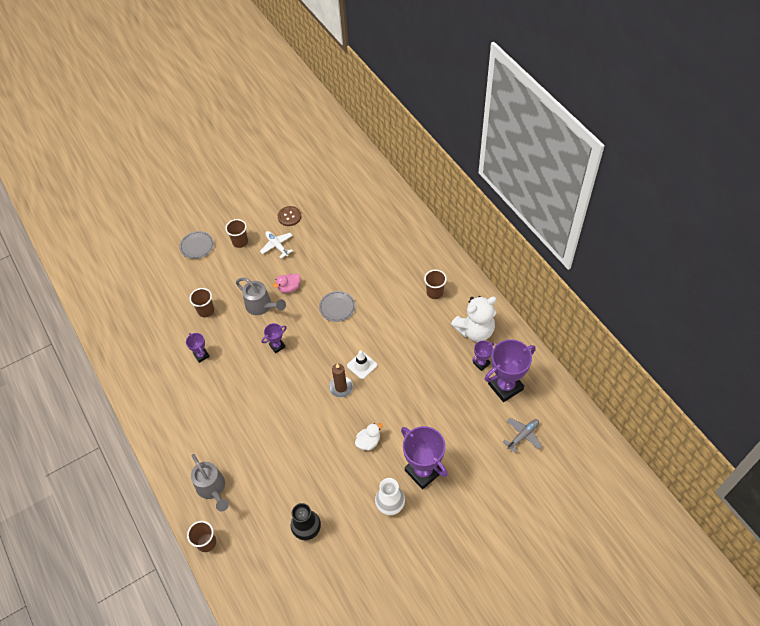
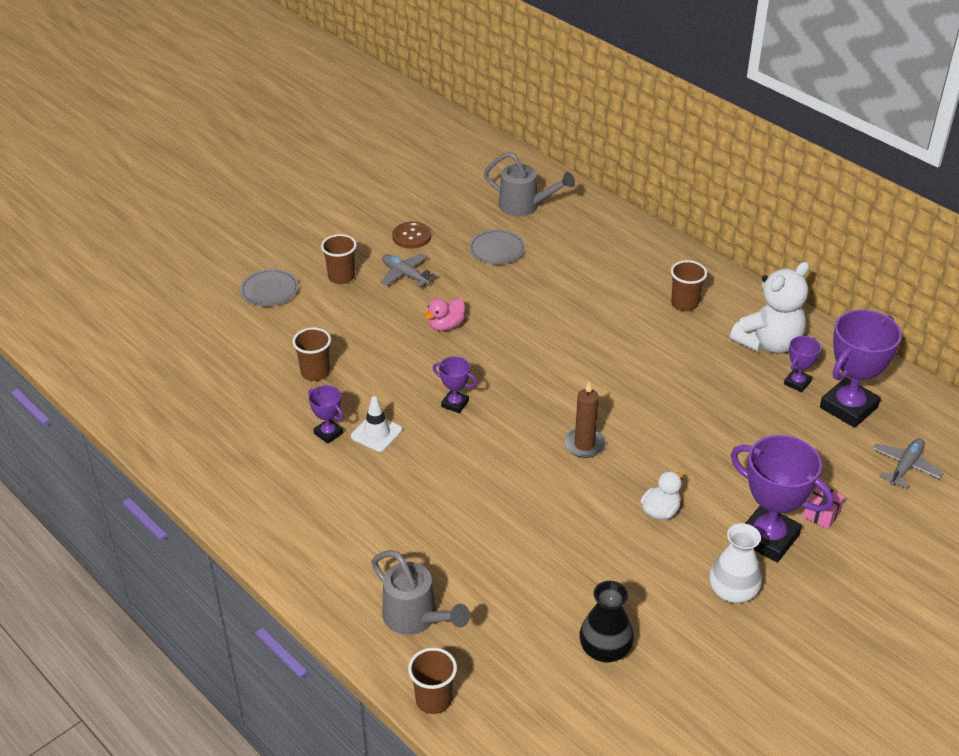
camera: 15 degrees left, 15 degrees down
grey watering can [236,277,286,315] -> grey watering can moved to [484,152,575,216]
white plane [260,231,293,258] -> grey plane [381,254,436,287]
purple trophy [262,323,287,353] -> purple trophy turned 75 degrees clockwise [433,356,477,413]
grey plate [319,291,355,322] -> grey plate moved to [469,229,525,264]
white traffic cone [347,350,377,379] -> white traffic cone moved to [351,396,402,452]
none -> pink gift [803,486,845,529]

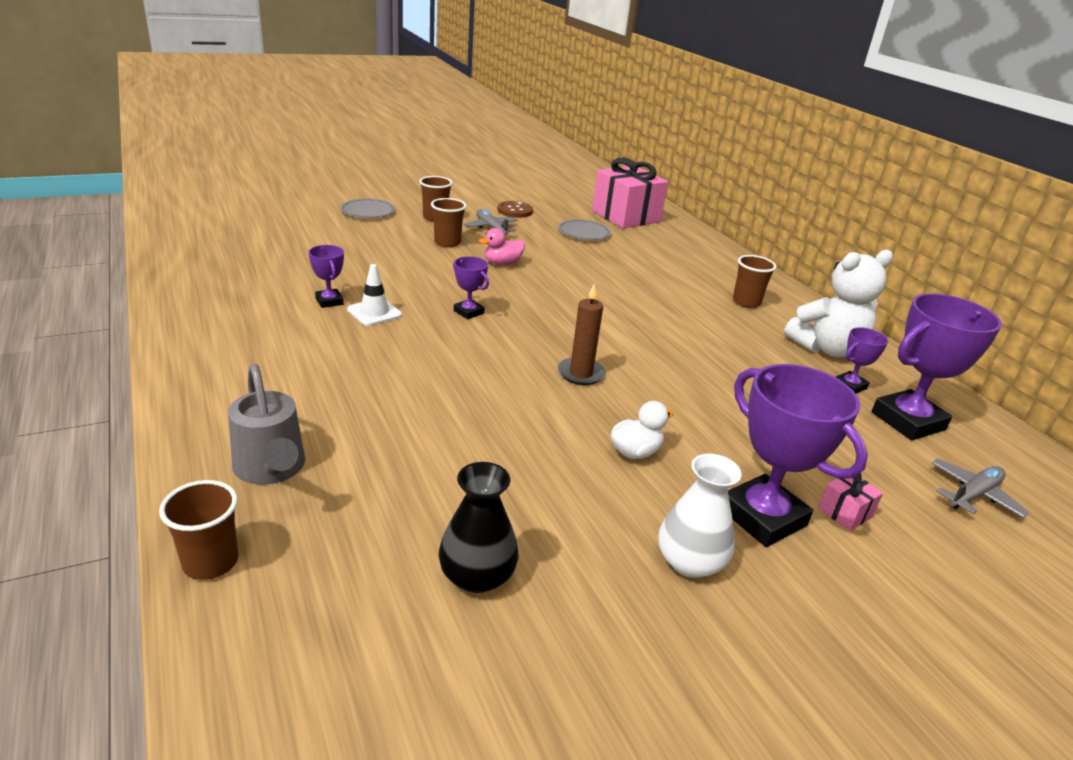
camera: 15 degrees right, 10 degrees down
brown cup [292,327,331,381] -> brown cup moved to [431,198,466,247]
grey watering can [484,152,575,216] -> pink gift [592,158,668,228]

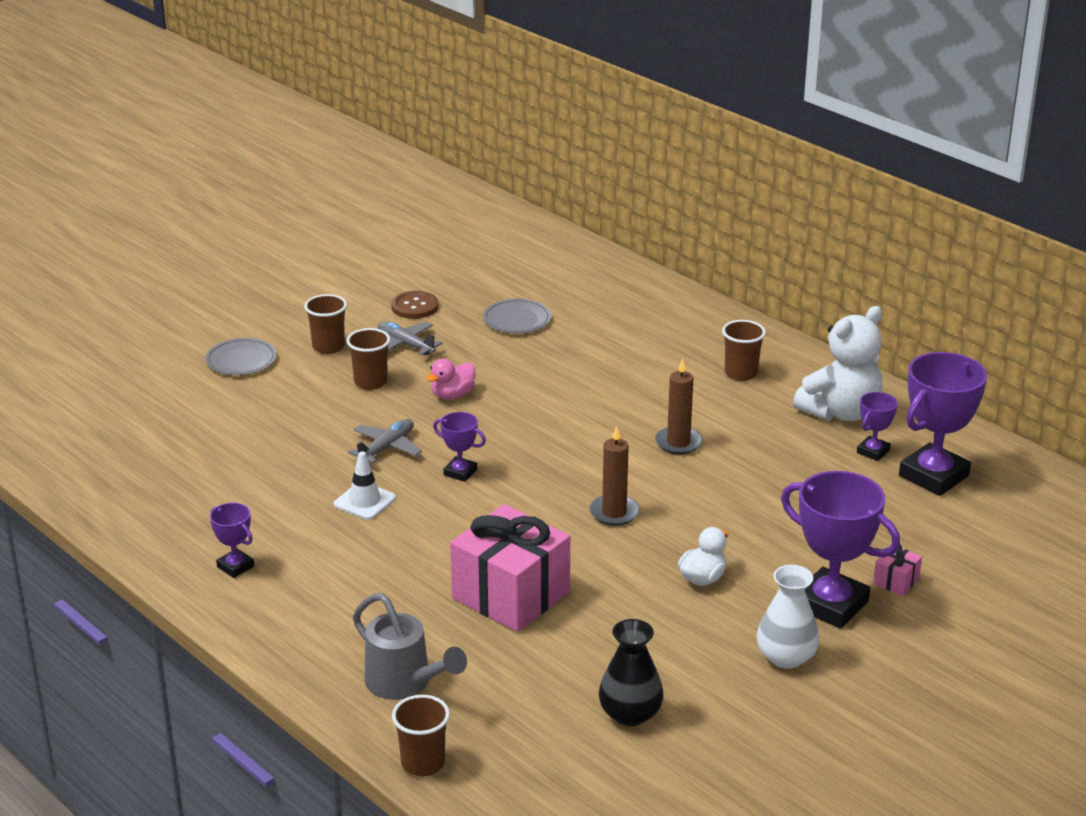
camera: 15 degrees left, 0 degrees up
purple trophy [309,245,344,308] -> purple trophy moved to [210,503,254,578]
pink gift [592,158,668,228] -> pink gift moved to [450,504,570,632]
grey plane [932,459,1029,518] -> grey plane moved to [348,419,422,463]
none -> brown candle [655,358,703,454]

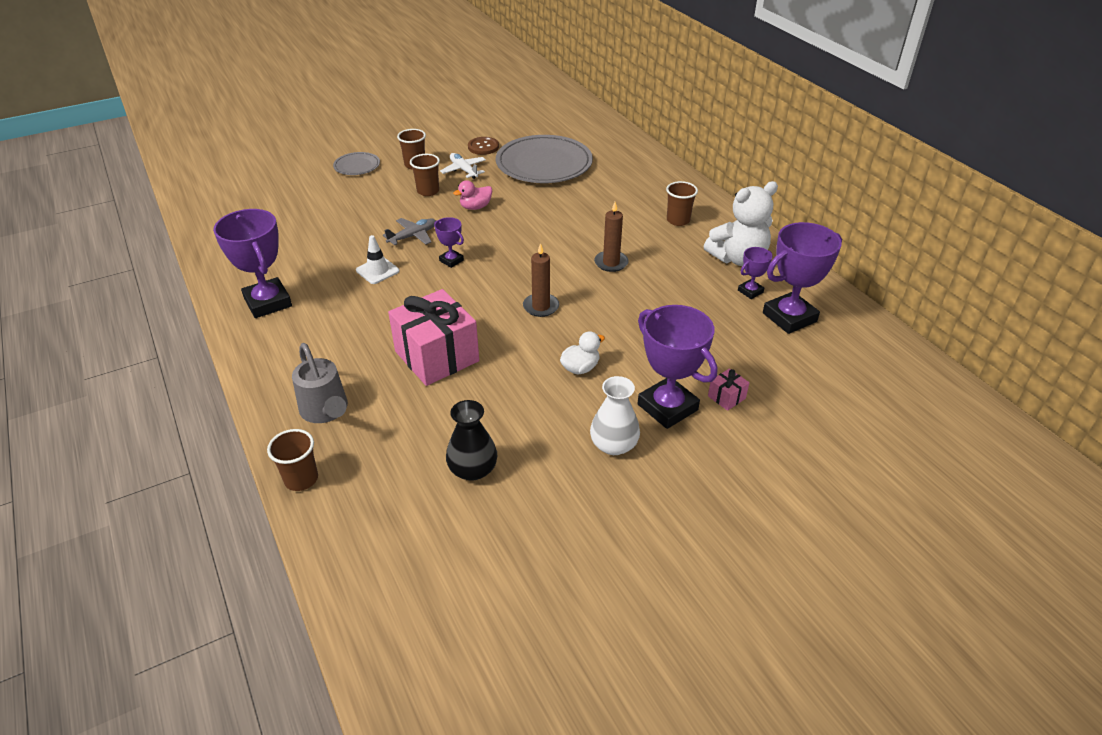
camera: 15 degrees right, 10 degrees up
purple trophy [210,503,254,578] -> purple trophy [213,209,292,318], size x2.02
grey plane [378,321,442,355] -> white plane [440,153,486,179]
grey plate [483,299,551,333] -> grey plate [496,135,593,183], size x2.11

